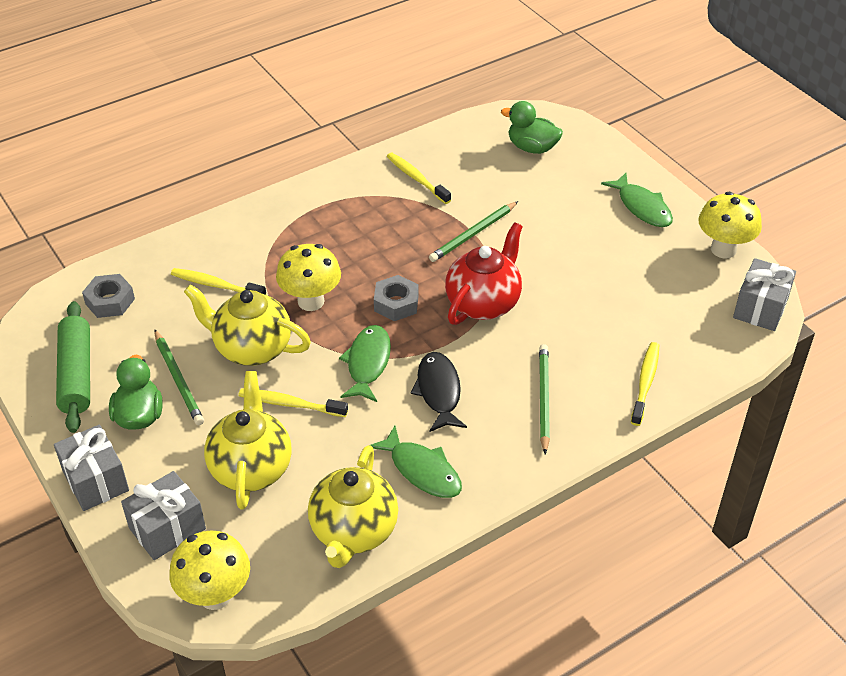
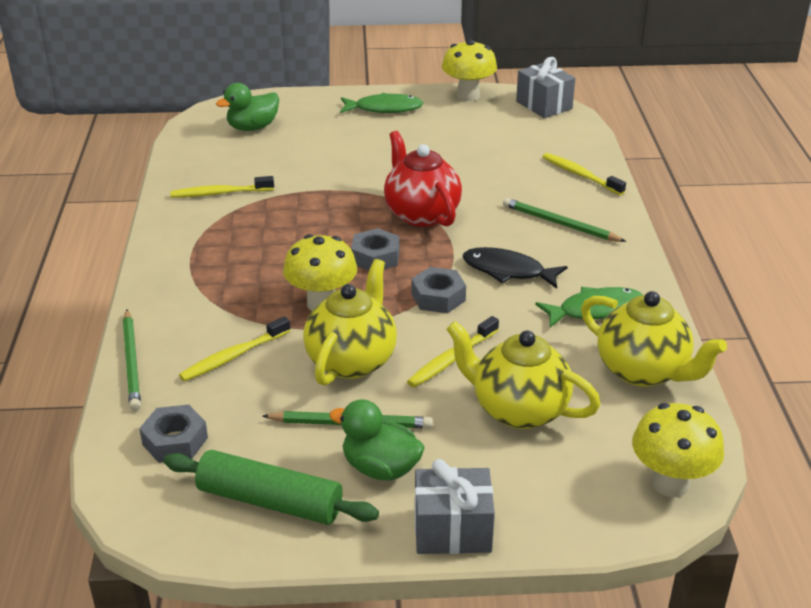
camera: 60 degrees left, 10 degrees down
grey gift [121,471,206,560] -> none
yellow teapot [184,284,311,366] -> yellow teapot turned 150 degrees clockwise [303,259,397,386]
green fish [339,325,391,402] -> grey nut [411,267,466,313]
green pencil [429,201,518,262] -> green pencil moved to [123,309,141,411]

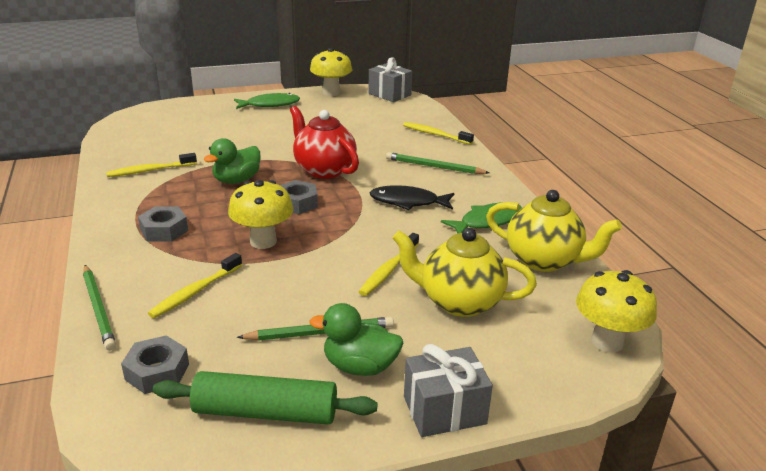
camera: 15 degrees left, 5 degrees down
green duck [216,83,279,131] -> green duck moved to [204,138,260,184]
yellow teapot [303,259,397,386] -> none
grey nut [411,267,466,313] -> grey nut moved to [138,206,188,242]

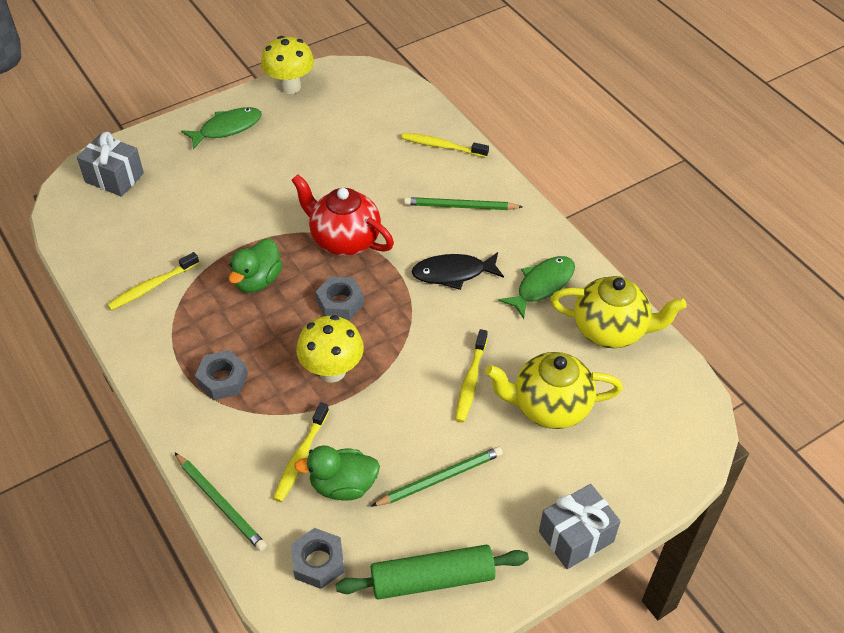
camera: 15 degrees left, 20 degrees up
green duck [309,303,404,376] -> green duck moved to [294,445,380,501]
grey gift [368,57,412,102] -> grey gift moved to [77,132,144,197]
yellow mushroom [576,270,657,353] -> none

